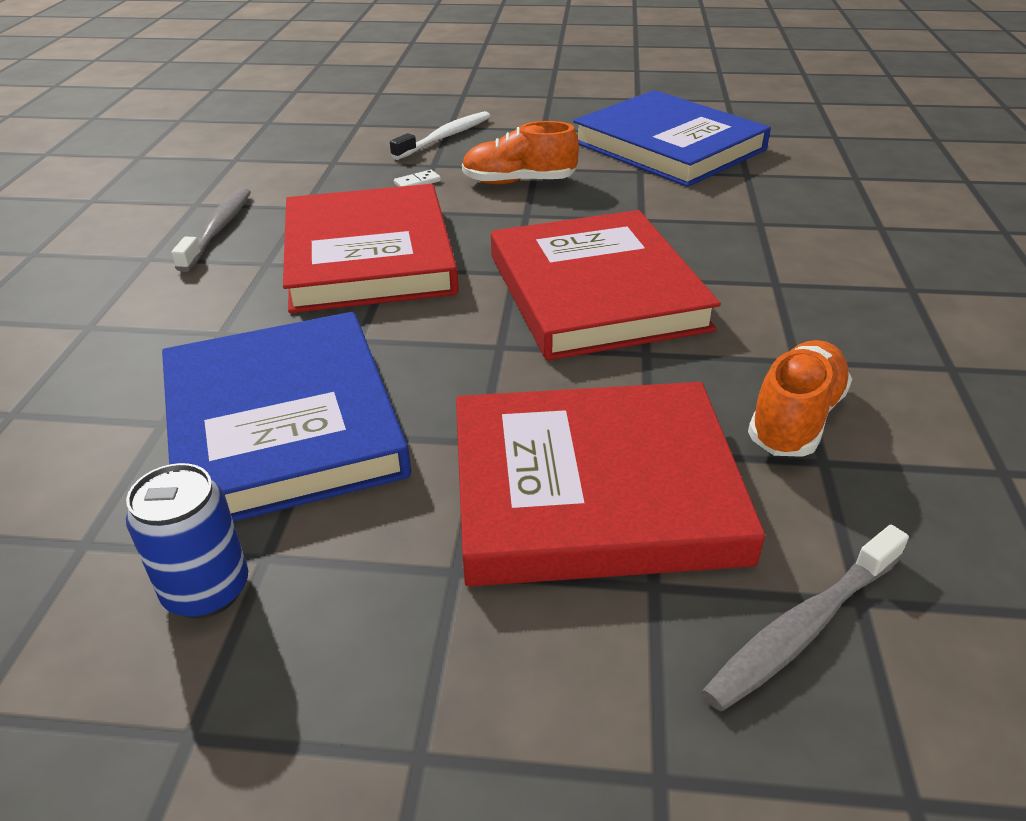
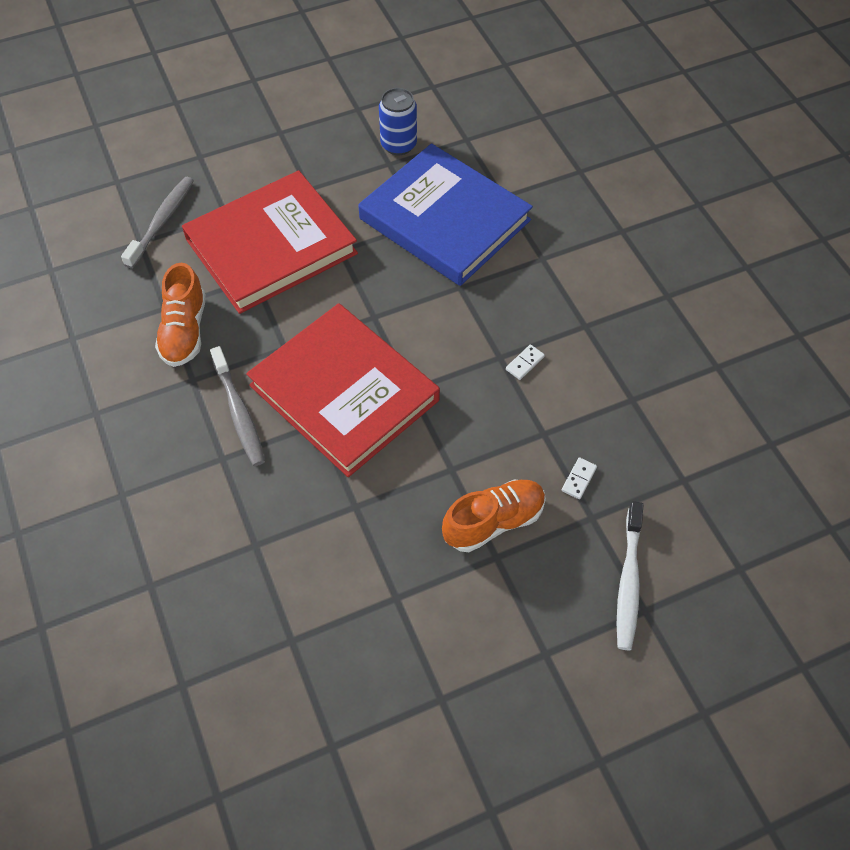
camera: 150 degrees right, 20 degrees up
grey toothbrush [171,188,251,272] -> grey toothbrush moved to [210,346,265,466]
red book [283,184,459,313] -> white domino [506,344,545,380]
blue book [573,90,771,187] -> none

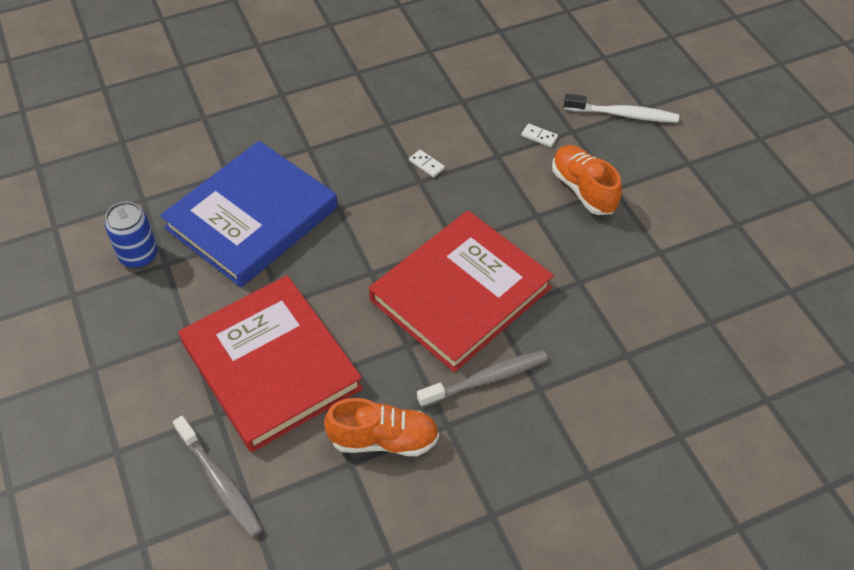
camera: 90 degrees left, 5 degrees down
grey toothbrush [121,177,194,269] -> grey toothbrush turned 150 degrees counterclockwise [173,416,263,537]

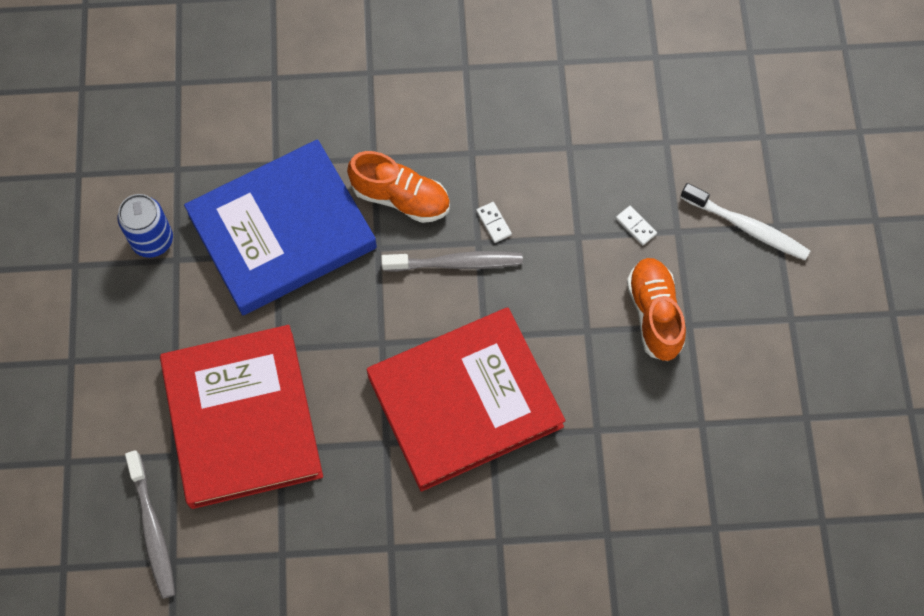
camera: 20 degrees right, 15 degrees up
orange shoe [324,398,439,456] -> orange shoe moved to [347,151,450,223]
grey toothbrush [417,350,548,408] -> grey toothbrush moved to [381,251,523,272]

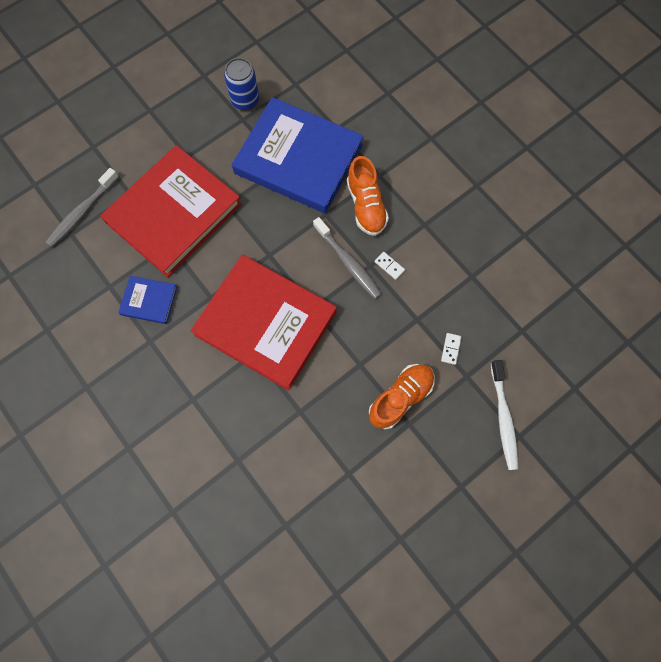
camera: 55 degrees right, 5 degrees up
white domino [476,202,512,243] -> white domino turned 75 degrees counterclockwise [374,252,405,280]
none -> blue book [118,276,177,324]

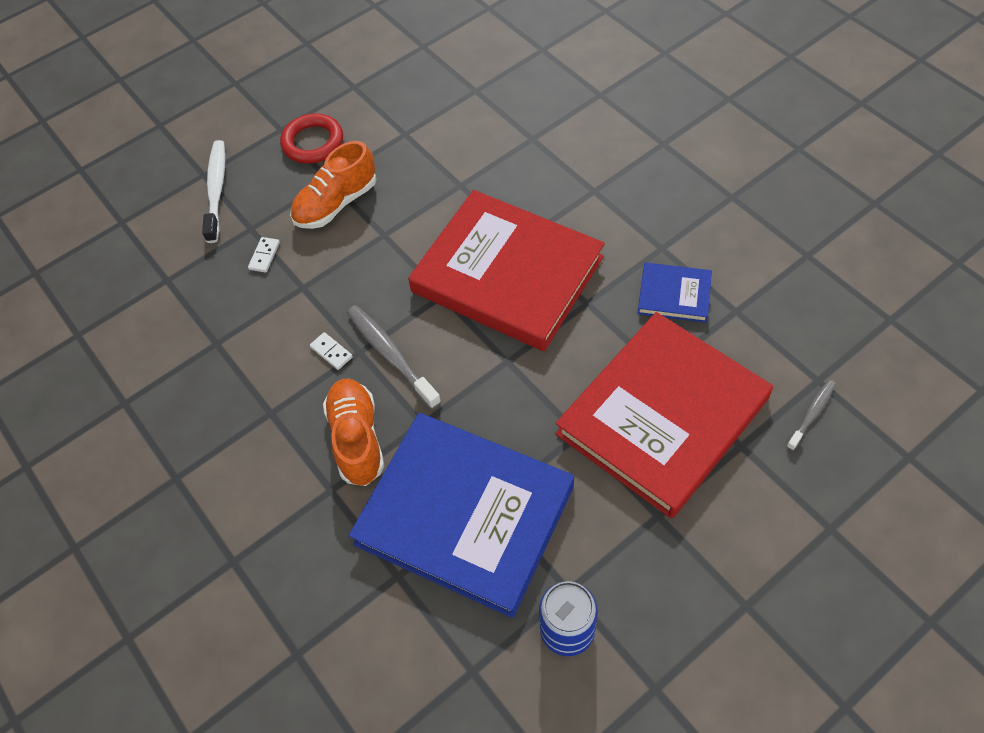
camera: 175 degrees left, 15 degrees down
grey toothbrush [46,168,119,247] -> grey toothbrush [786,380,836,451], size x0.58
none -> red ring [280,113,343,164]

